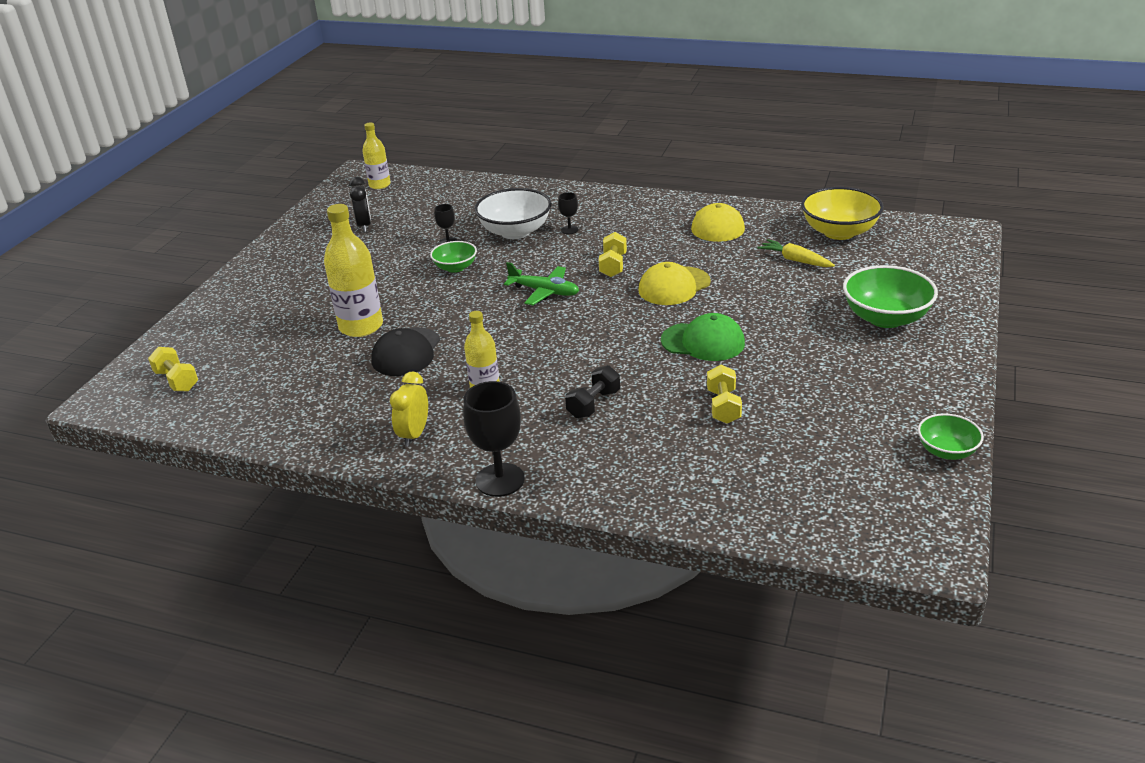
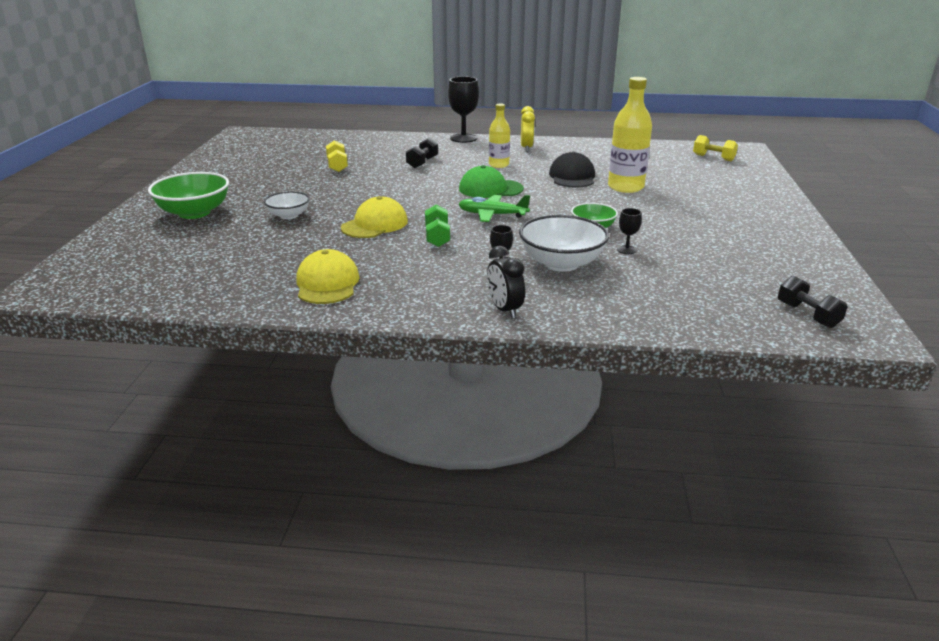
camera: 165 degrees right, 5 degrees down
black clock [349,177,371,232] -> black clock moved to [487,246,525,318]
yellow bottle [362,123,391,189] -> black dumbbell [778,275,848,328]
yellow dumbbell [599,232,627,277] -> green dumbbell [425,205,450,247]
green cap [661,313,745,361] -> green cap moved to [459,165,524,198]
yellow carrot [757,239,835,267] -> none
yellow bowl [801,187,884,240] -> none
green bowl [918,413,984,460] -> none
none -> white bowl [264,192,310,219]

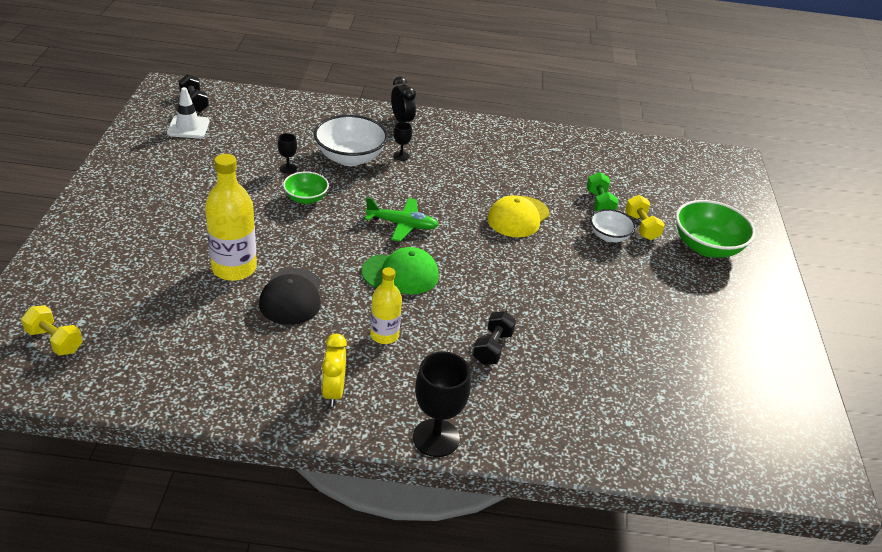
camera: 175 degrees right, 10 degrees up
yellow cap [296,249,360,304] -> none
yellow dumbbell [326,140,348,172] -> yellow dumbbell moved to [625,195,665,240]
green dumbbell [425,205,450,247] -> green dumbbell moved to [586,172,619,211]
none -> white traffic cone [167,87,210,138]

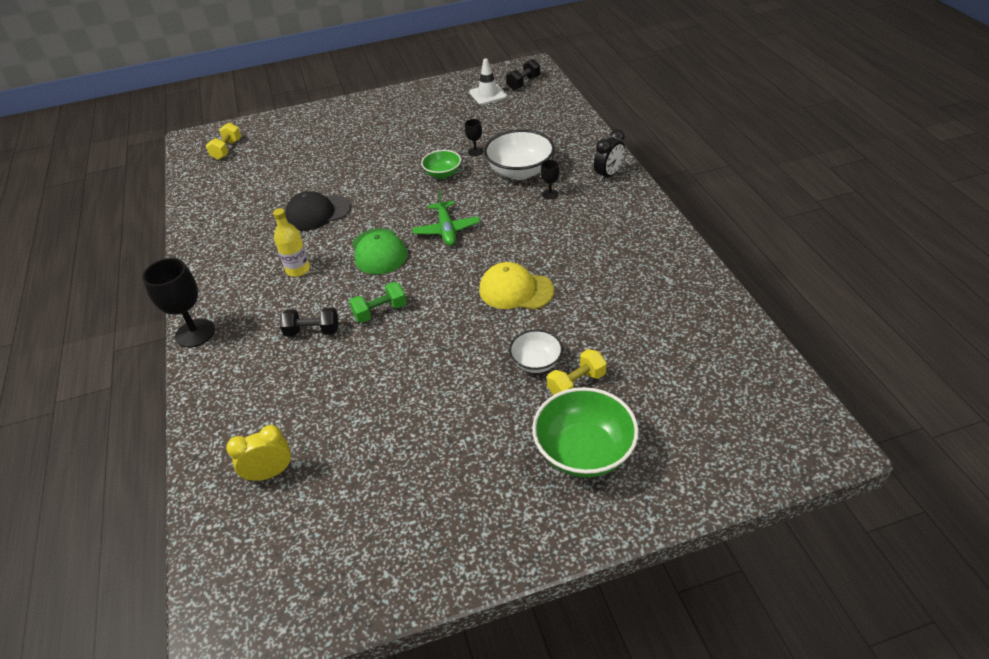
camera: 75 degrees right, 5 degrees up
yellow bottle [205,154,257,281] -> none
yellow clock [322,334,347,407] -> yellow clock moved to [226,425,291,482]
green dumbbell [586,172,619,211] -> green dumbbell moved to [349,282,407,323]

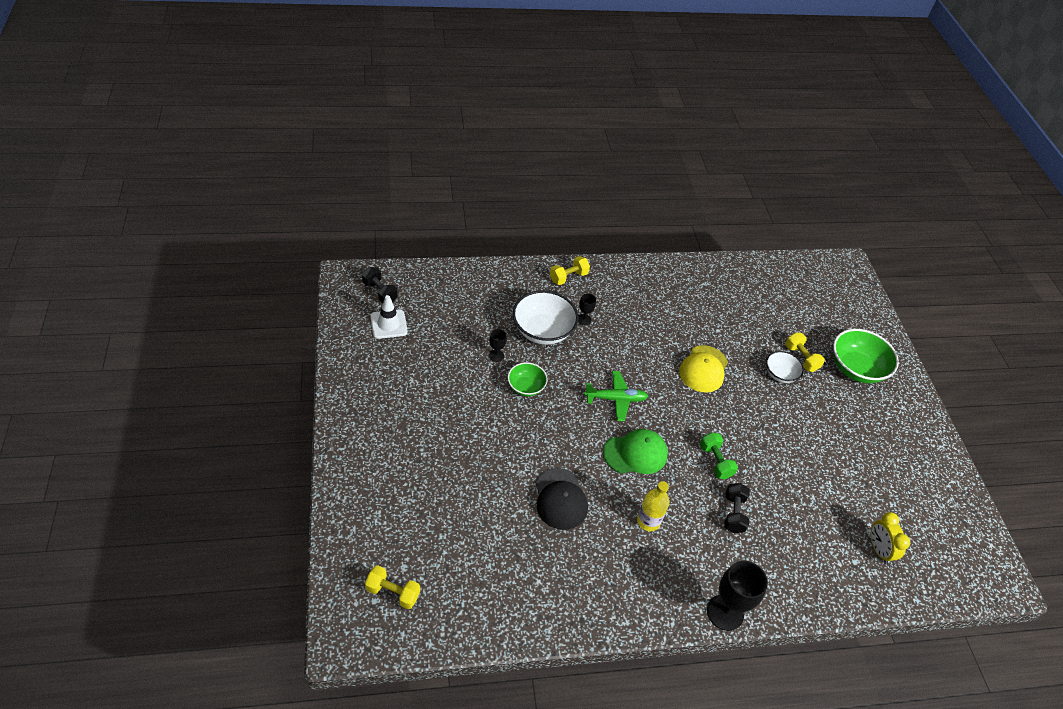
camera: 90 degrees left, 5 degrees up
black clock [594,129,625,182] -> yellow dumbbell [550,256,590,285]

